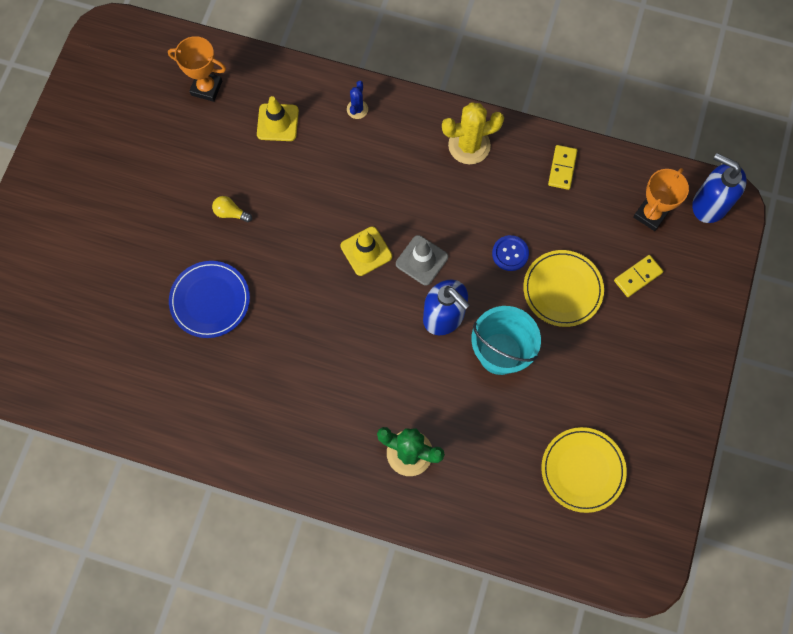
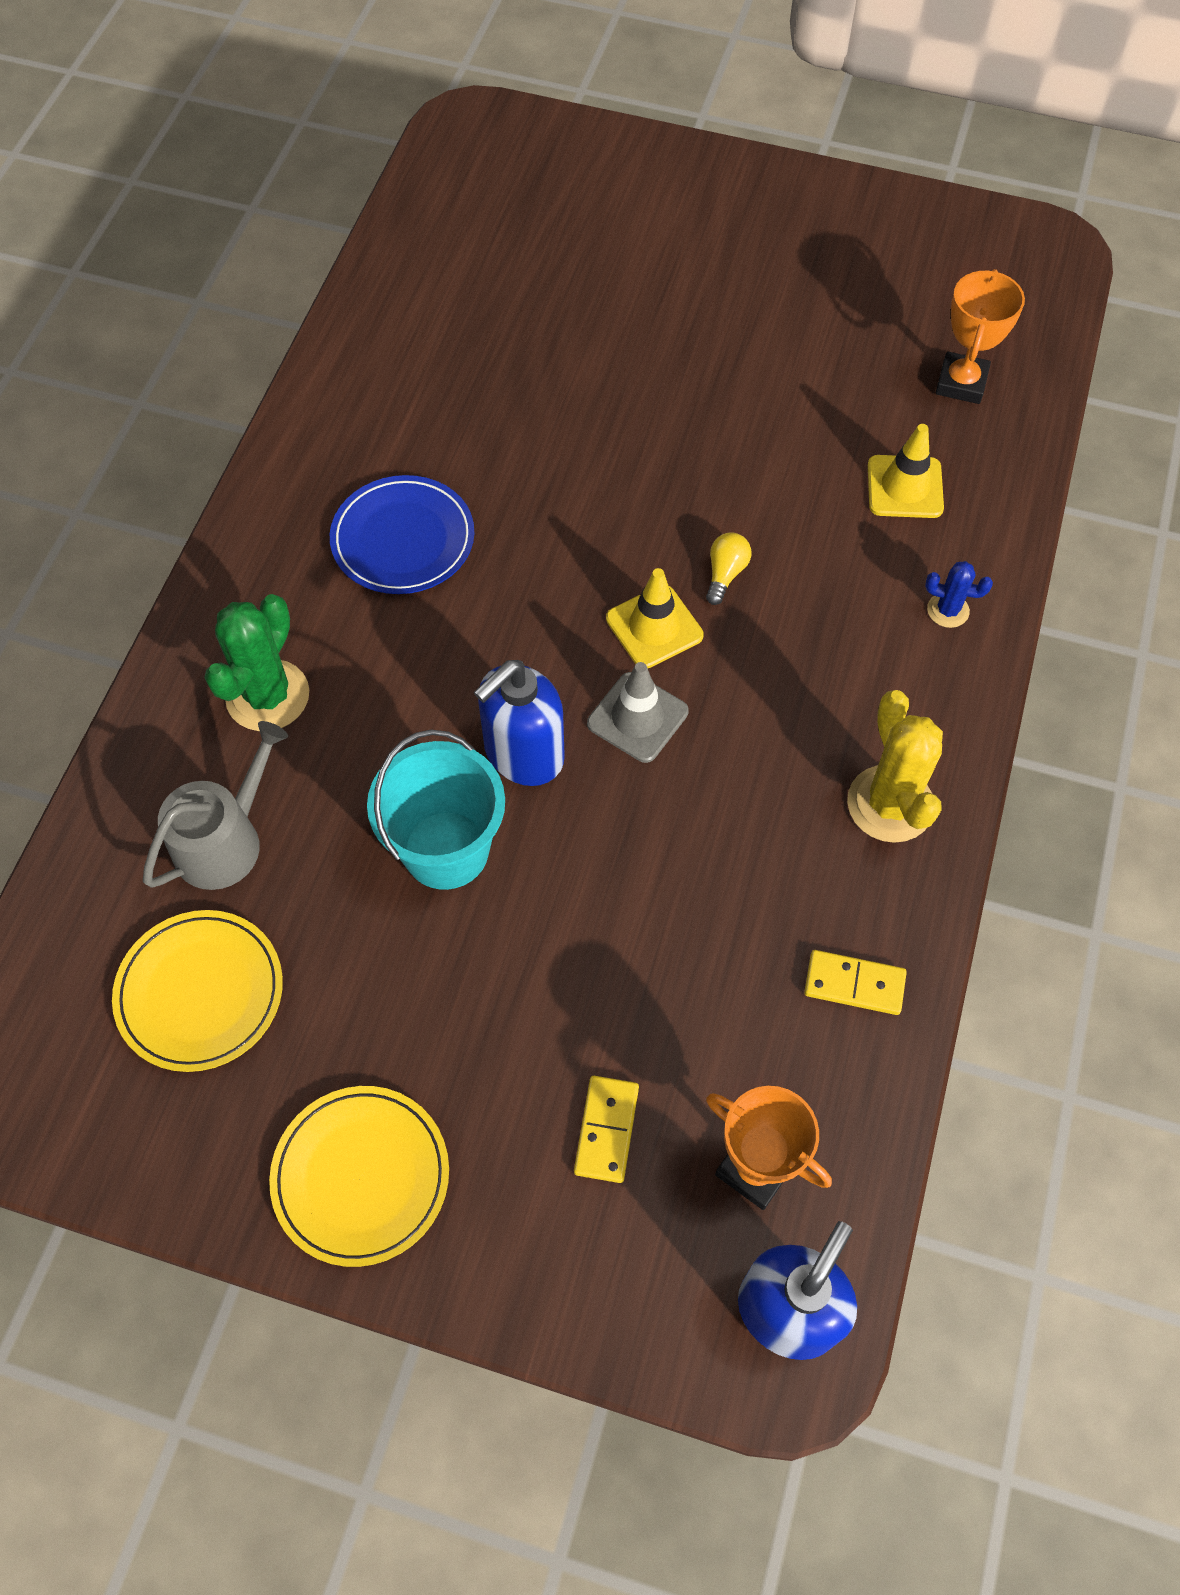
camera: 90 degrees right, 10 degrees down
blue plate [169,261,250,338] -> blue plate moved to [330,475,474,594]
yellow light bulb [212,196,252,222] -> yellow light bulb moved to [706,532,751,605]
blue button [492,235,529,271] -> none
yellow plate [523,250,604,327] -> yellow plate moved to [269,1086,449,1267]
yellow domino [614,255,663,297] -> yellow domino turned 45 degrees clockwise [574,1076,639,1183]
none -> grey watering can [143,721,288,890]

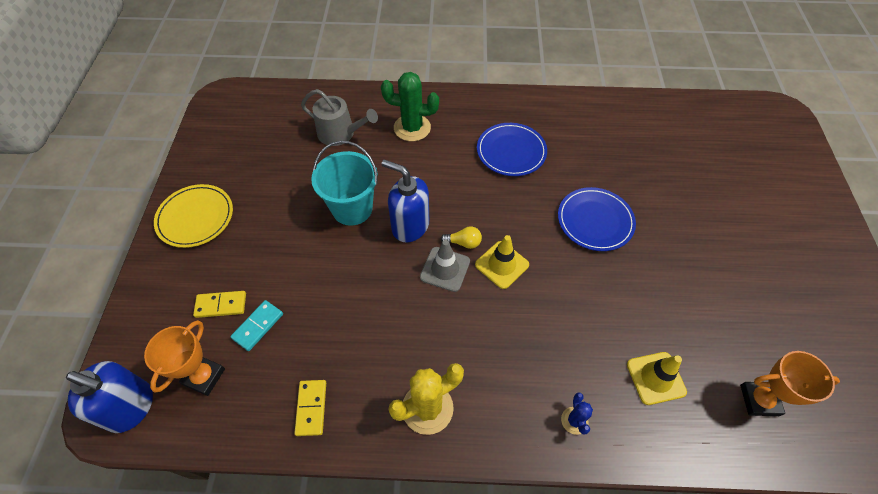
camera: 75 degrees right, 5 degrees down
yellow plate [112,910,283,1072] -> none
yellow light bulb [706,532,751,605] -> yellow light bulb moved to [440,226,482,249]
none -> turquoise domino [230,300,283,351]
none -> blue plate [558,187,636,251]

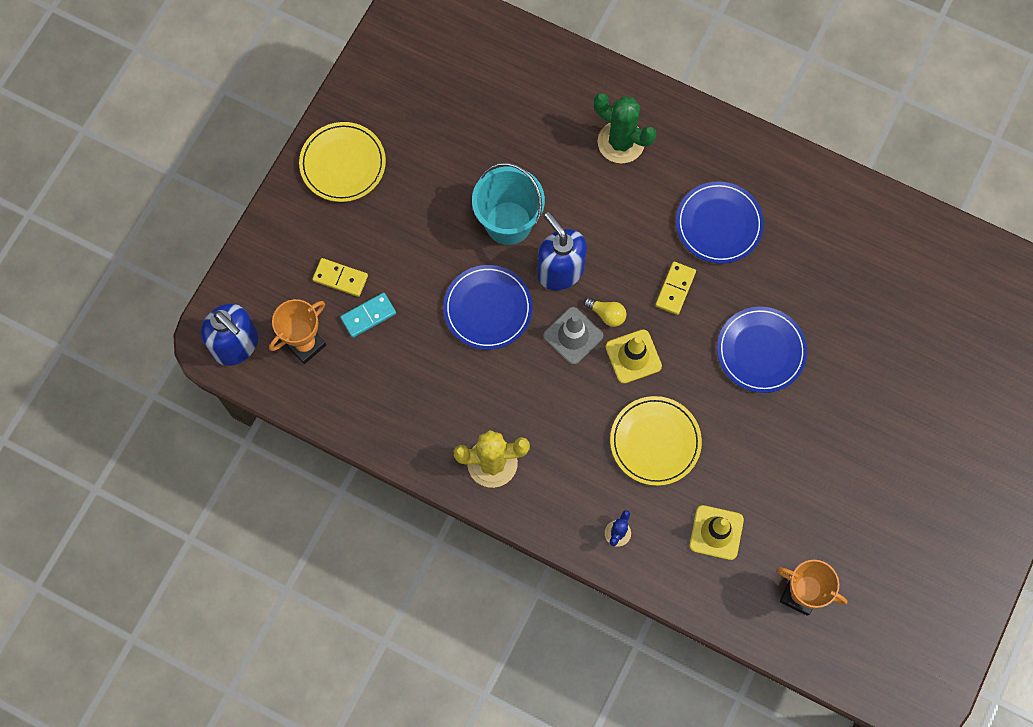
camera: 25 degrees right, 15 degrees up
yellow domino [294,380,326,436] -> yellow domino moved to [655,262,696,315]
grey watering can [301,89,378,146] -> none
none -> blue plate [443,265,532,350]
none -> yellow plate [610,396,702,486]

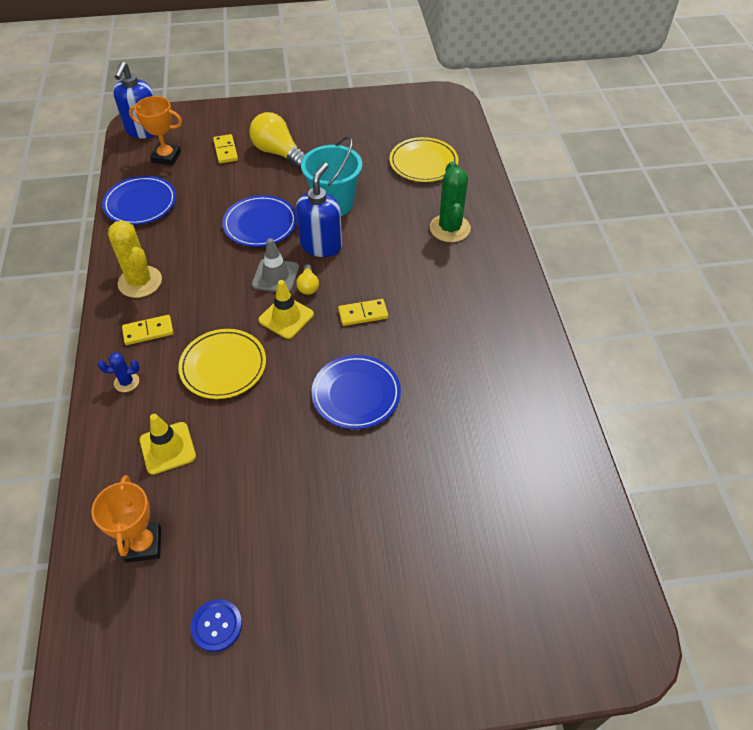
camera: 55 degrees right, 20 degrees down
yellow plate [299,122,386,202] -> yellow plate moved to [389,137,459,182]
turquoise domino [340,293,396,338] -> none
blue plate [676,181,764,264] -> blue plate moved to [102,176,176,225]
none -> yellow domino [122,315,174,345]
none -> blue button [191,599,242,652]
none -> yellow light bulb [249,112,306,169]

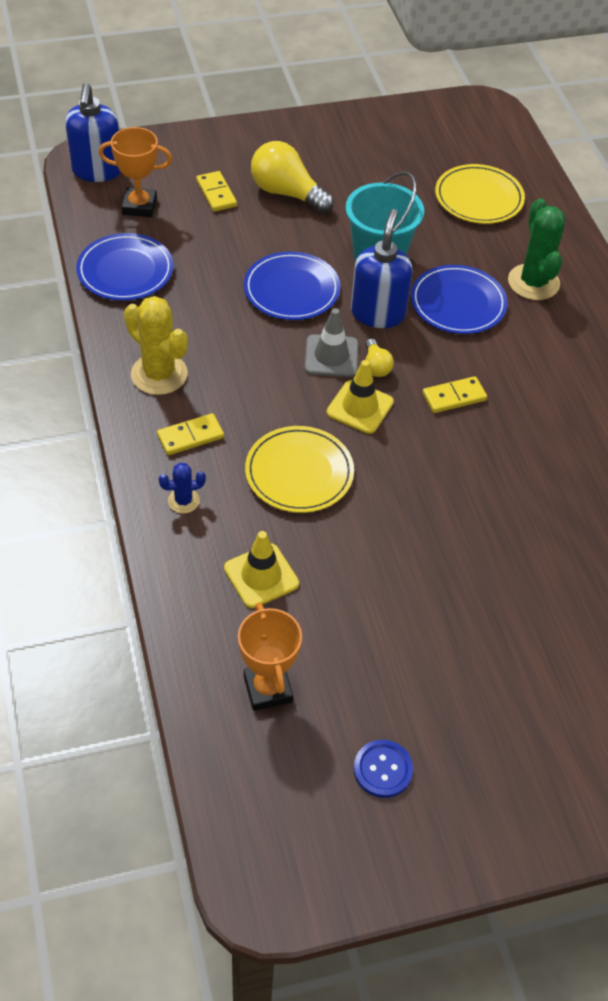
camera: 10 degrees left, 0 degrees up
blue plate [311,355,401,429] -> blue plate moved to [411,265,508,334]

